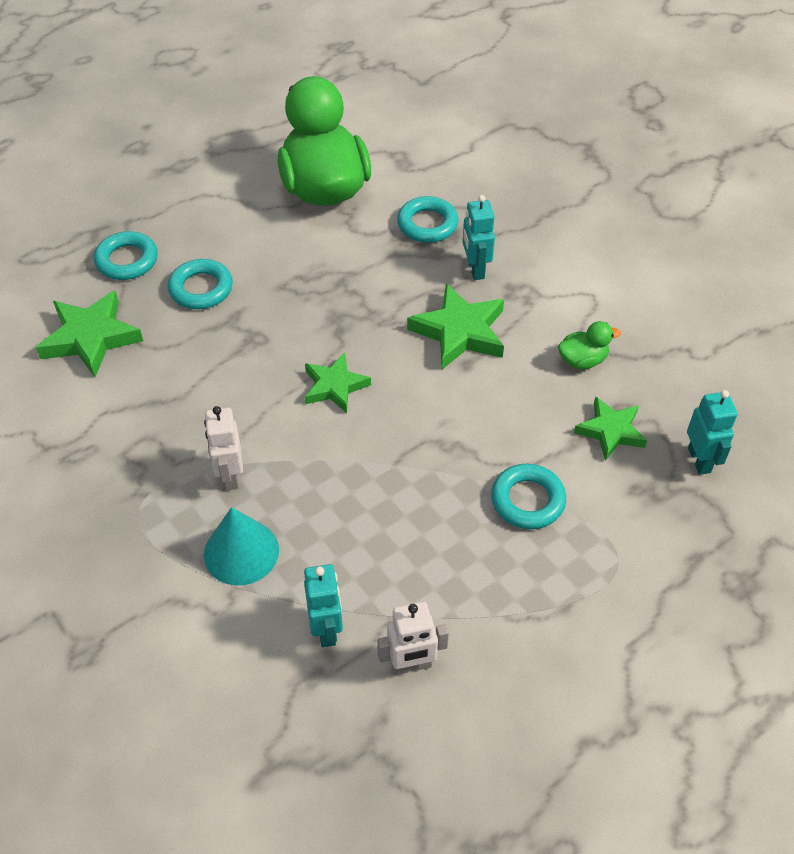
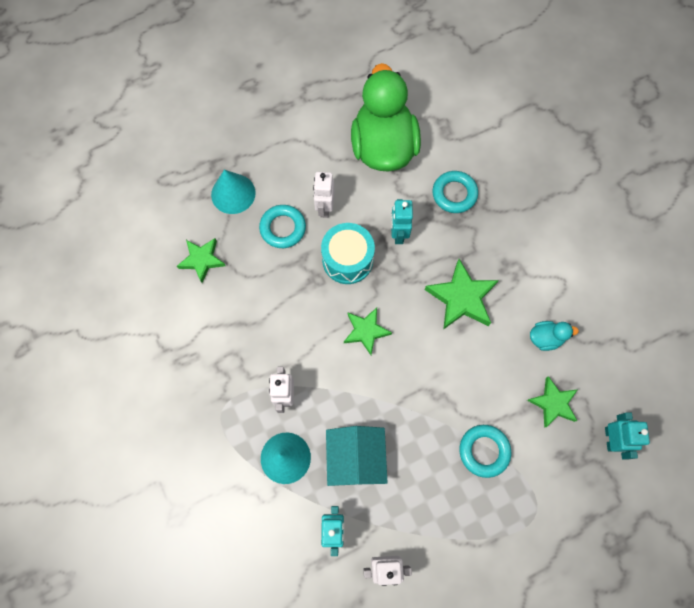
camera: 10 degrees right, 20 degrees up
green star [36,291,143,377] -> green star [177,238,226,283], size x0.66
turquoise ring [94,231,158,280] -> turquoise cone [211,170,256,214]
turquoise robot [462,195,495,280] -> turquoise robot moved to [391,199,413,244]
green duck [558,321,621,369] -> turquoise duck [530,321,579,351]
none -> white robot [313,172,334,218]
none -> turquoise drum [321,223,375,284]
none -> turquoise house [326,426,387,486]

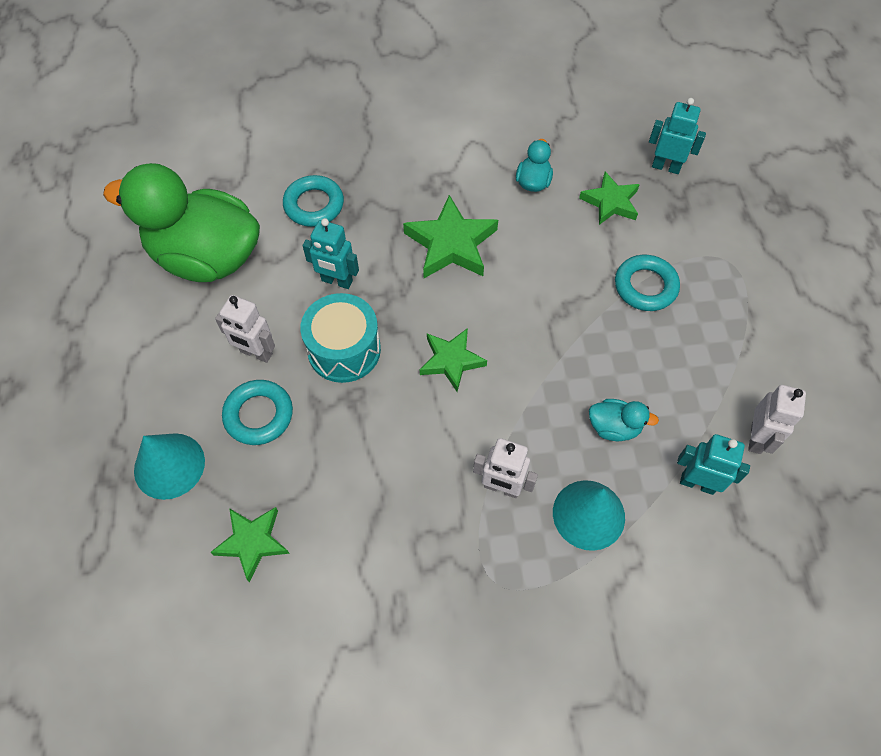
camera: 70 degrees left, 10 degrees down
turquoise house [326,426,387,486] -> turquoise duck [589,399,659,441]

